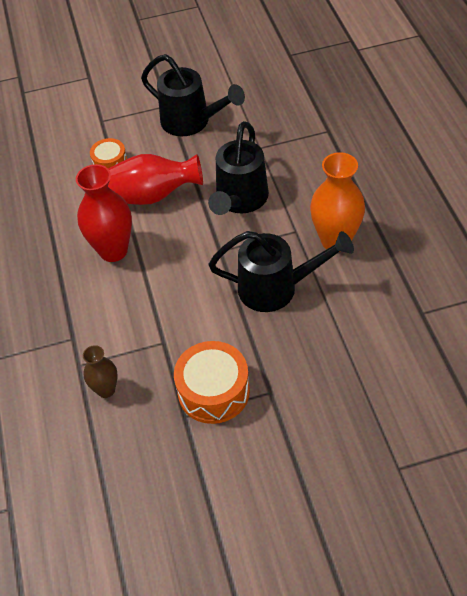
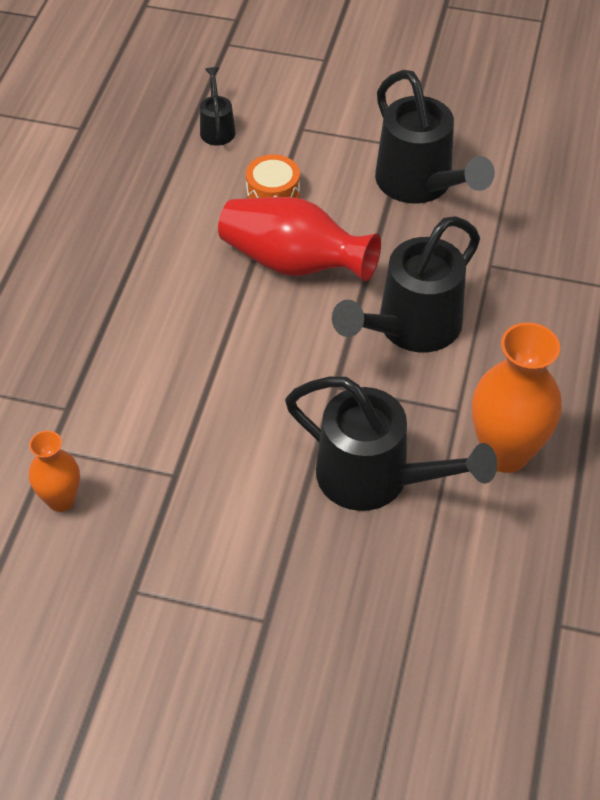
camera: 25 degrees right, 0 degrees up
red vase [76,164,132,262] -> none
brown vase [83,345,118,398] -> orange vase [29,431,80,512]
orange drum [174,341,250,424] -> none
none -> black watering can [200,67,235,145]

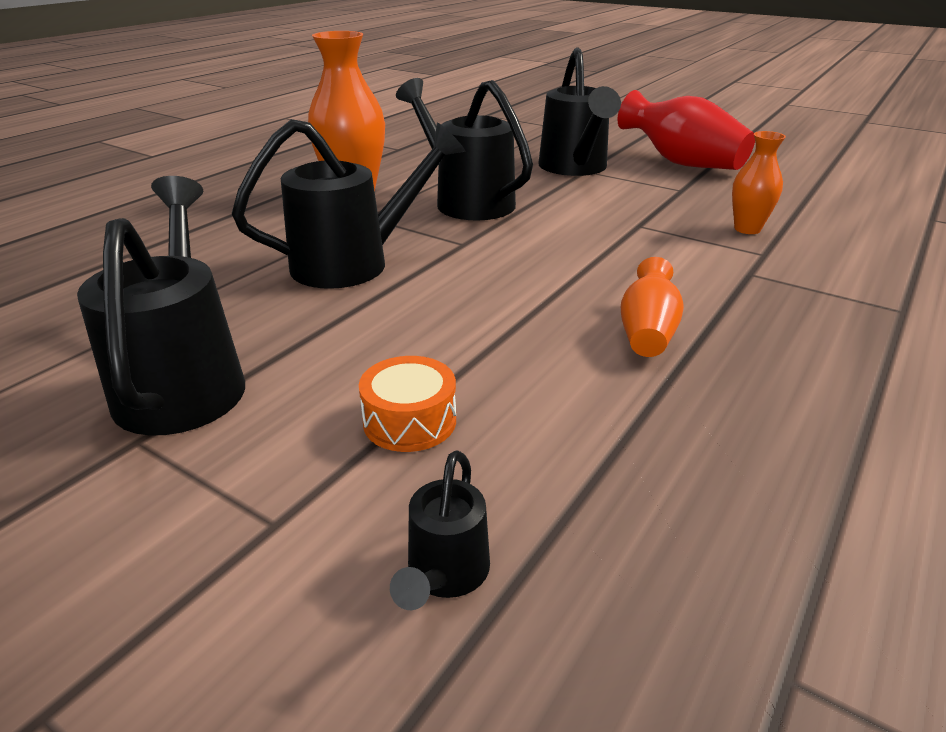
camera: 160 degrees left, 20 degrees down
red vase [218,197,381,282] -> red vase moved to [617,90,755,170]
none -> black watering can [538,48,621,176]
none -> orange vase [621,257,684,357]

